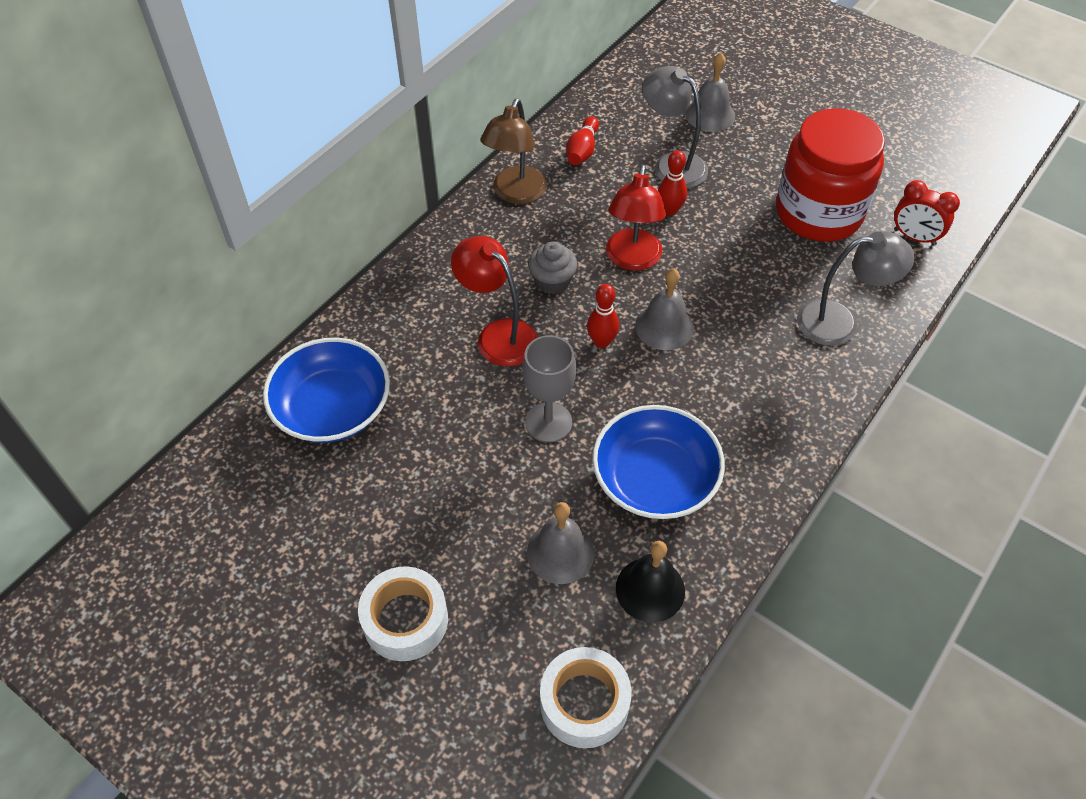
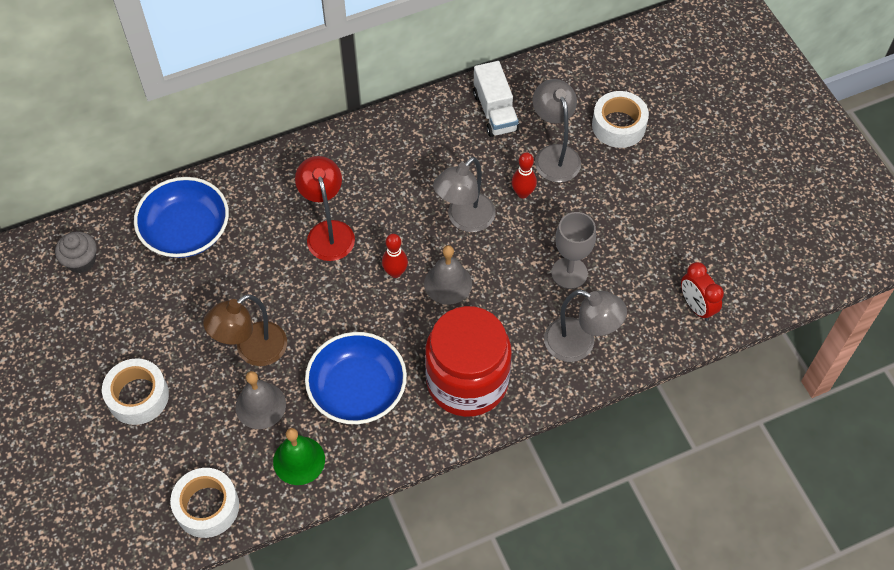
camera: 30 degrees right, 5 degrees up
brown lamp [480,98,547,204] -> brown lamp moved to [203,294,287,366]
grey goblet [522,335,576,443] -> grey goblet moved to [552,212,596,289]
grey cupcake [528,242,577,295] -> grey cupcake moved to [55,231,96,273]
red bowling pin [566,116,599,165] -> white truck [473,61,519,137]
red lamp [606,164,666,271] -> grey lamp [433,157,495,232]
black bell [616,541,685,623] -> green bell [273,428,325,485]
grey bell [685,53,735,132] -> white tape [592,91,649,148]
red jar [776,108,885,242] -> red jar moved to [425,306,512,417]

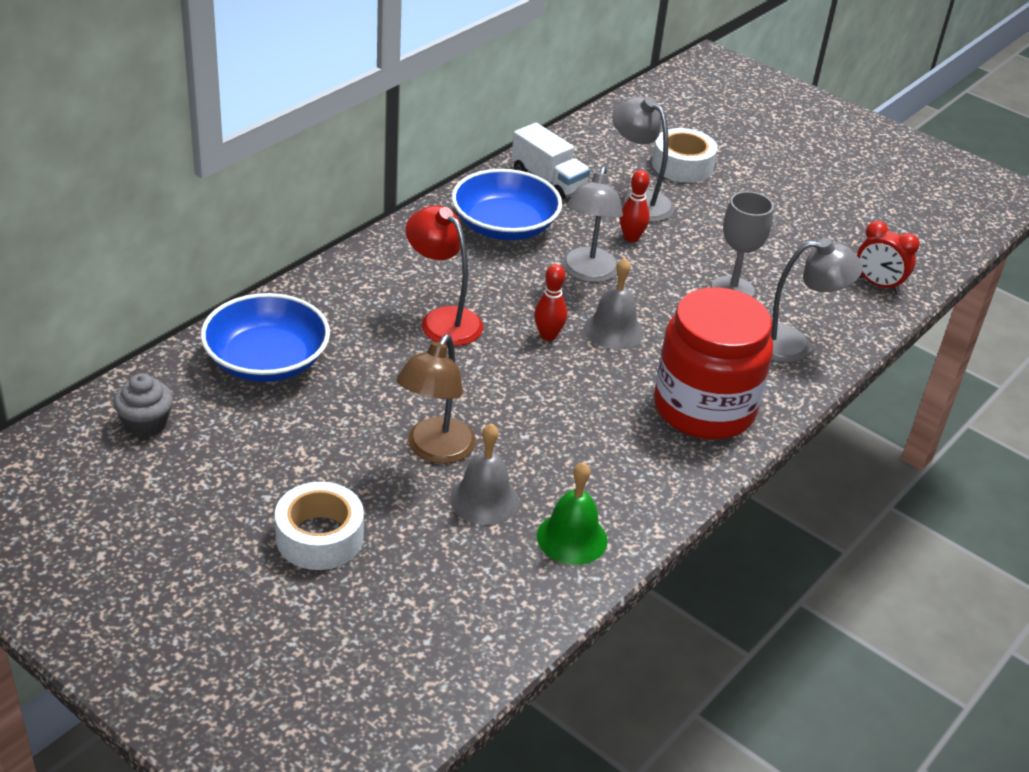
camera: 30 degrees left, 20 degrees down
white tape [170,468,239,538] -> none
blue bowl [305,332,407,424] -> blue bowl moved to [452,169,562,240]

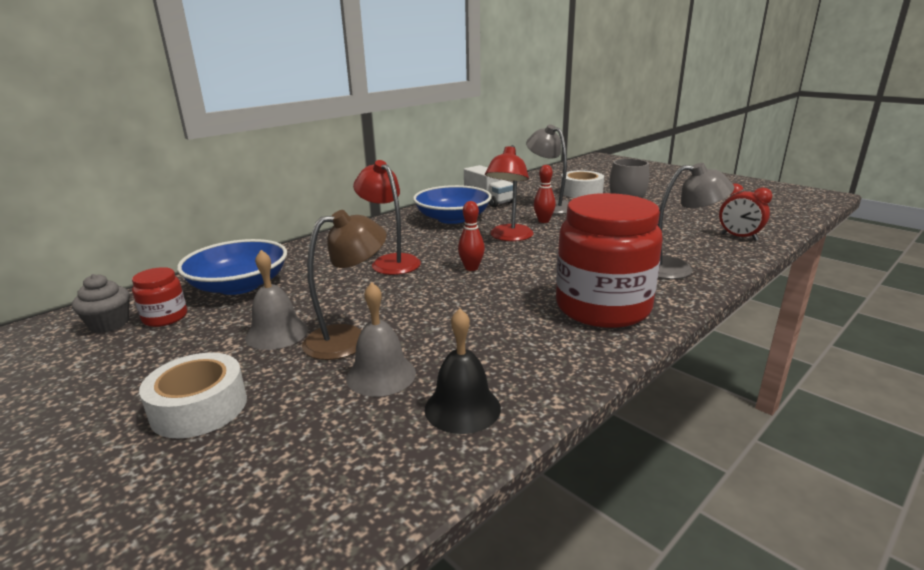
camera: 10 degrees right, 15 degrees down
brown lamp [396,335,476,464] -> brown lamp turned 150 degrees counterclockwise [302,210,387,360]
green bell [537,462,608,565] -> black bell [425,309,501,434]
grey lamp [562,166,623,283] -> red lamp [485,145,534,241]
grey bell [584,258,644,350] -> grey bell moved to [245,250,308,350]
none -> red jar [132,267,187,327]

